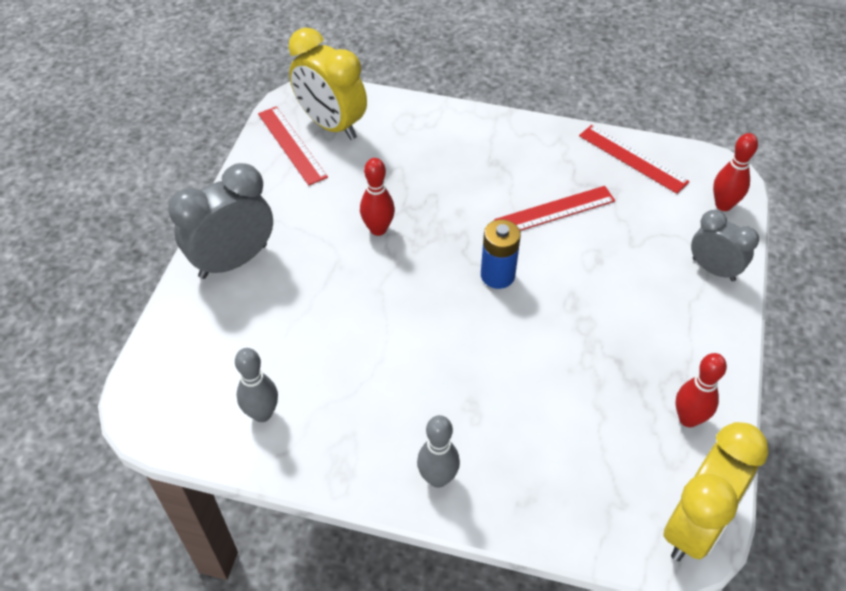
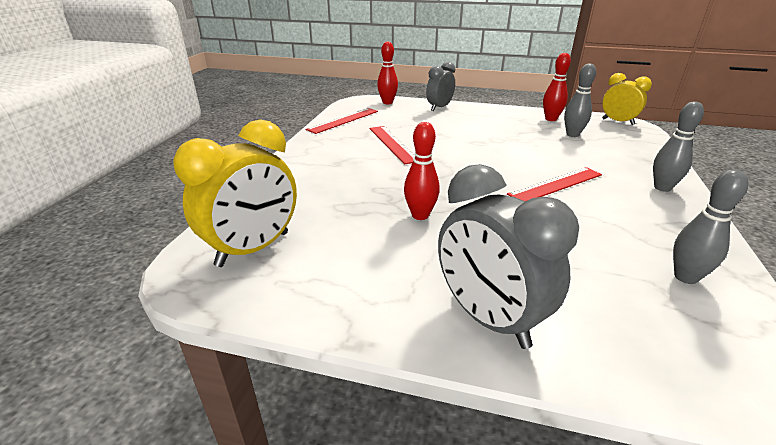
camera: 90 degrees left, 20 degrees down
red ruler [258,106,328,185] -> red ruler moved to [507,167,602,202]
blue battery [481,219,521,289] -> none
yellow clock [663,422,768,561] -> yellow clock [602,73,652,125], size x0.62
none -> grey bowling pin [564,63,596,137]

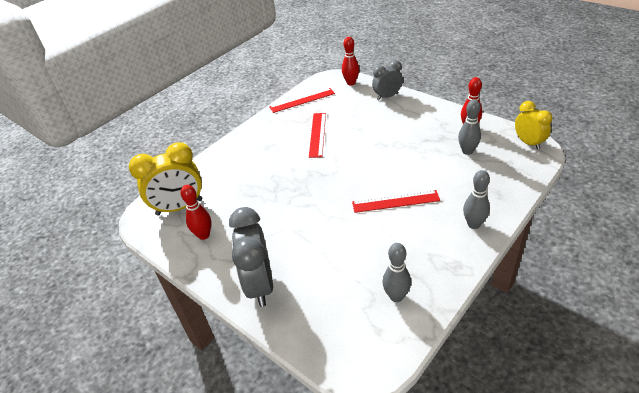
camera: 30 degrees right, 10 degrees up
red bowling pin [404,122,440,220] -> red bowling pin moved to [181,185,211,240]

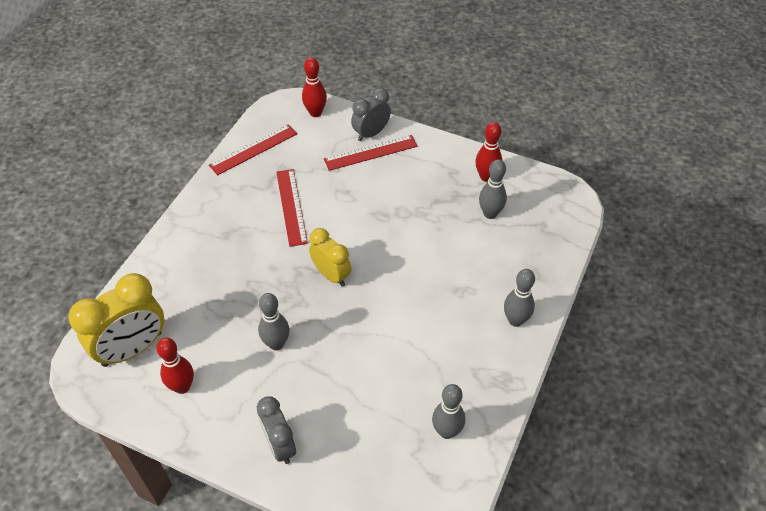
camera: 20 degrees left, 10 degrees up
grey clock [229,207,273,307] -> grey clock [257,396,296,464], size x0.62
red ruler [352,190,440,213] -> red ruler moved to [324,135,418,171]
yellow clock [515,101,552,150] -> yellow clock moved to [309,228,352,286]
none -> grey bowling pin [258,293,289,350]

